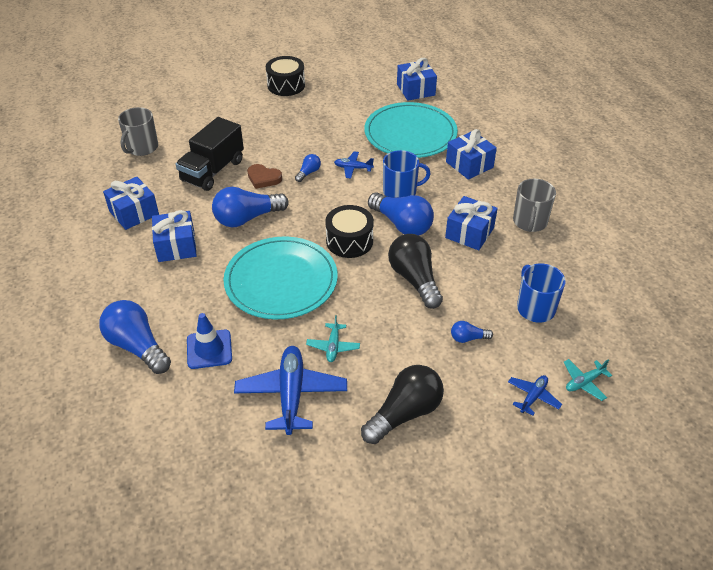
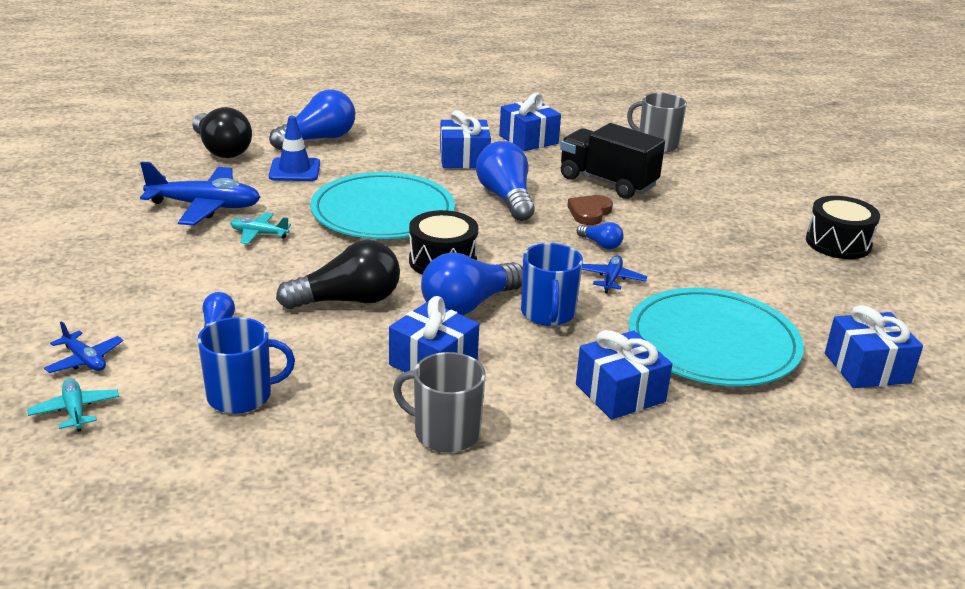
camera: 95 degrees right, 15 degrees down
black light bulb [361,365,444,444] -> black light bulb moved to [192,107,252,158]

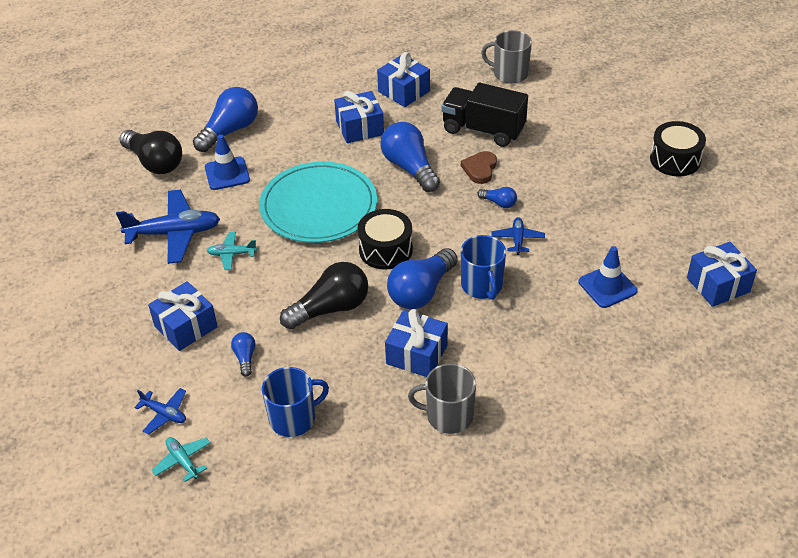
camera: 10 degrees left, 15 degrees up
blue gift [576,330,672,420] -> blue gift moved to [148,281,218,351]
turquoise plate [629,288,804,386] -> blue traffic cone [579,246,638,308]

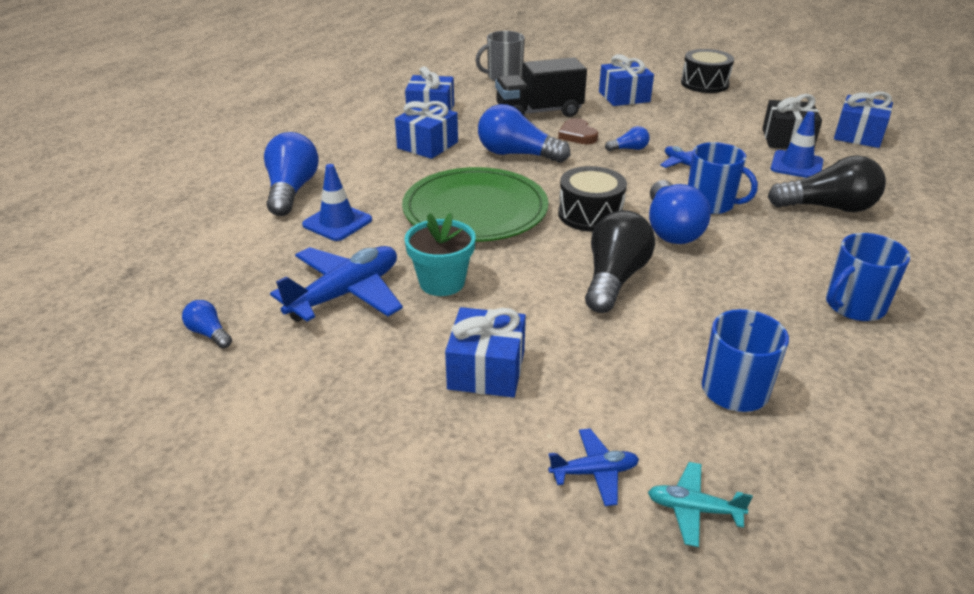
camera: 40 degrees left, 10 degrees down
black light bulb [119,130,182,174] -> black light bulb moved to [768,155,886,212]
turquoise plane [207,232,257,270] -> turquoise flower pot [405,213,476,296]
blue light bulb [231,332,256,377] -> blue light bulb moved to [182,300,232,348]
turquoise plate [259,162,377,243] -> green plate [402,167,548,242]
blue gift [385,309,448,377] -> blue gift moved to [599,54,654,106]
grey mug [408,364,476,434] -> blue mug [826,233,910,321]
none -> black gift [762,94,822,149]

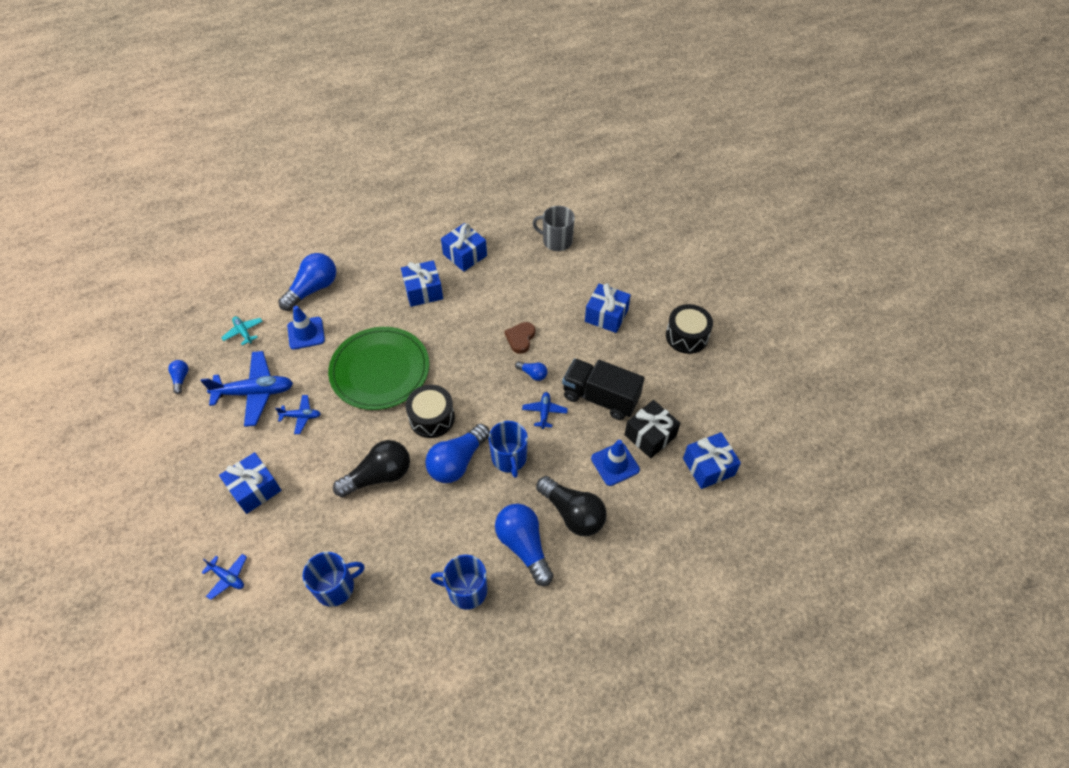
camera: 40 degrees right, 20 degrees up
turquoise flower pot [405,213,476,296] -> blue plane [275,395,321,434]
blue light bulb [478,104,570,163] -> blue light bulb moved to [495,504,553,586]
black truck [495,57,587,117] -> black truck moved to [562,359,644,420]
turquoise plane [648,462,753,547] -> turquoise plane moved to [221,316,263,346]

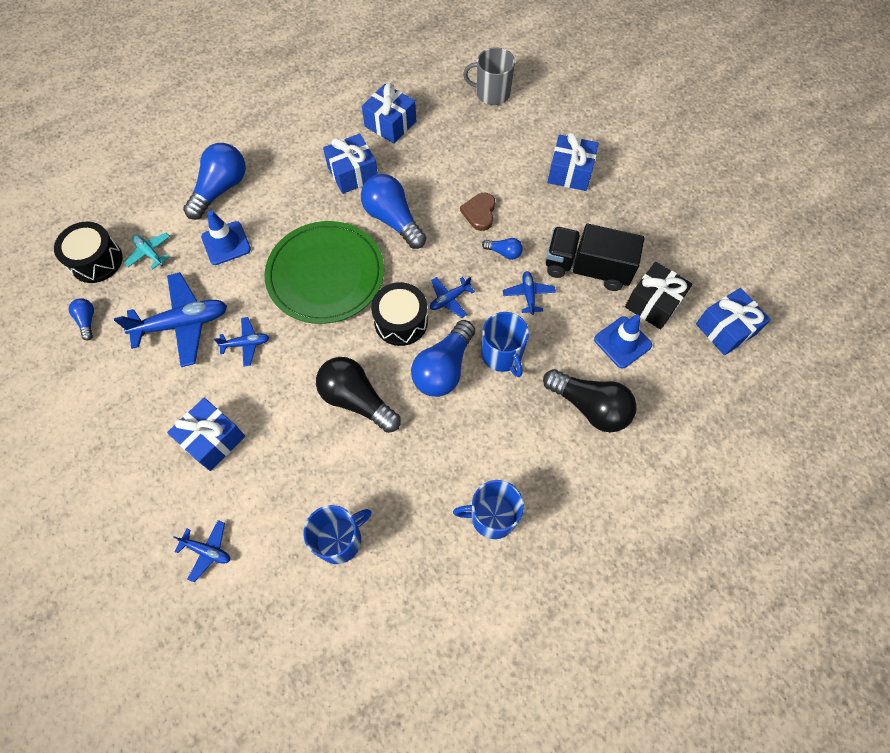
camera: 10 degrees left, 10 degrees up
black light bulb [333,440,410,497] -> black light bulb turned 105 degrees counterclockwise [316,357,401,433]
blue light bulb [495,504,553,586] -> blue light bulb moved to [361,174,426,249]
black drum [666,304,713,354] -> black drum moved to [54,222,123,283]
none -> blue plane [430,277,475,318]

